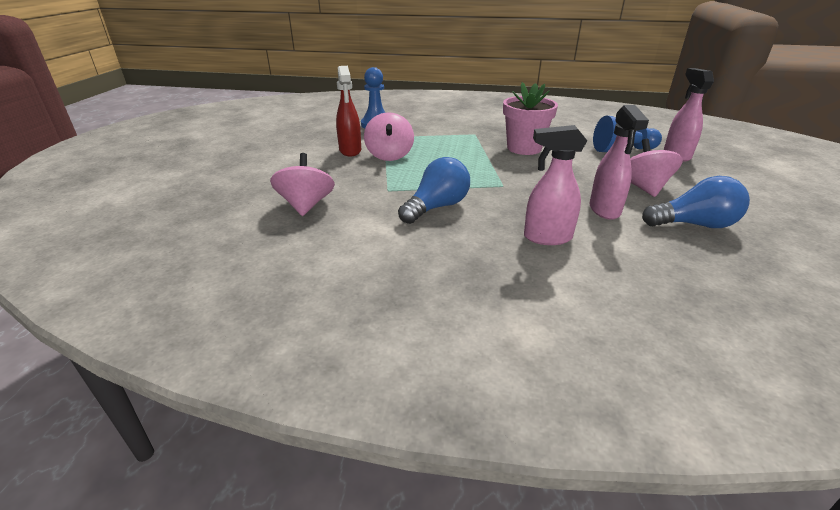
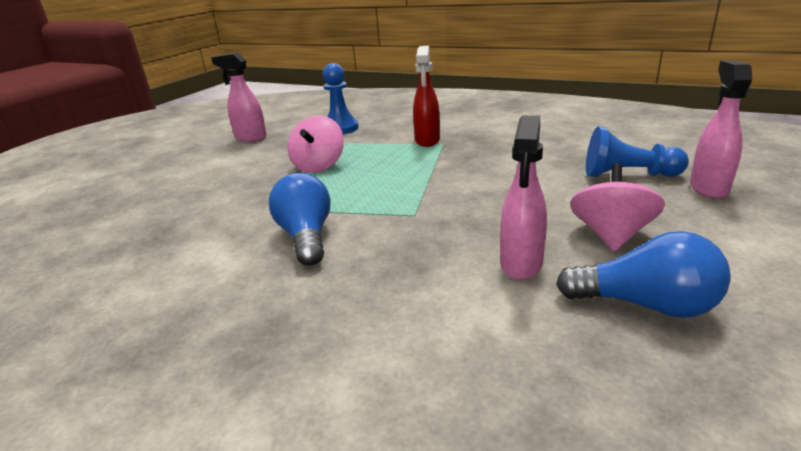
camera: 20 degrees right, 5 degrees down
pink spinning top [270,153,335,216] -> none
red spray bottle [336,66,361,157] -> red spray bottle moved to [413,46,440,147]
blue light bulb [398,157,470,224] -> blue light bulb turned 75 degrees counterclockwise [269,173,331,266]
pink flower pot [503,82,558,155] -> none
pink spray bottle [524,125,587,245] -> pink spray bottle moved to [211,52,267,142]

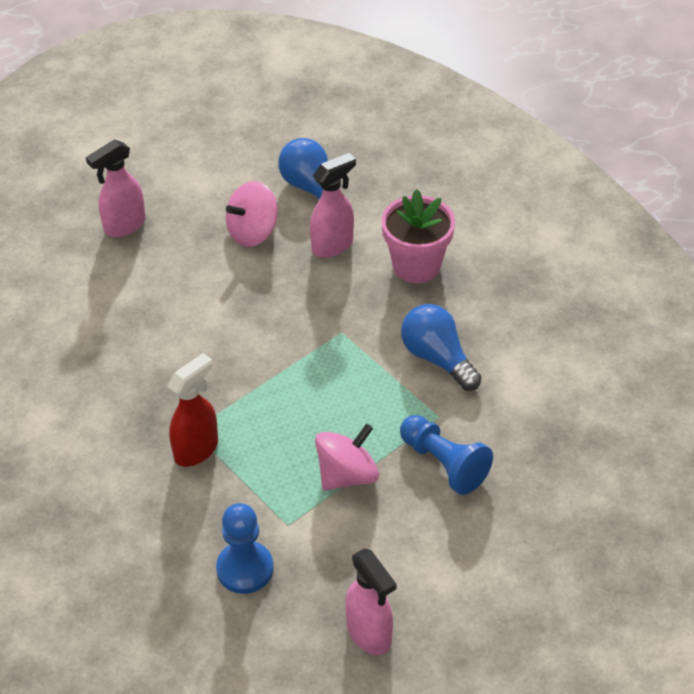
camera: 145 degrees left, 20 degrees up
blue light bulb [269,173,331,266] -> blue light bulb turned 120 degrees clockwise [401,304,481,391]
blue pawn [586,126,689,177] -> blue pawn moved to [400,415,493,495]
none -> pink flower pot [381,189,455,283]

